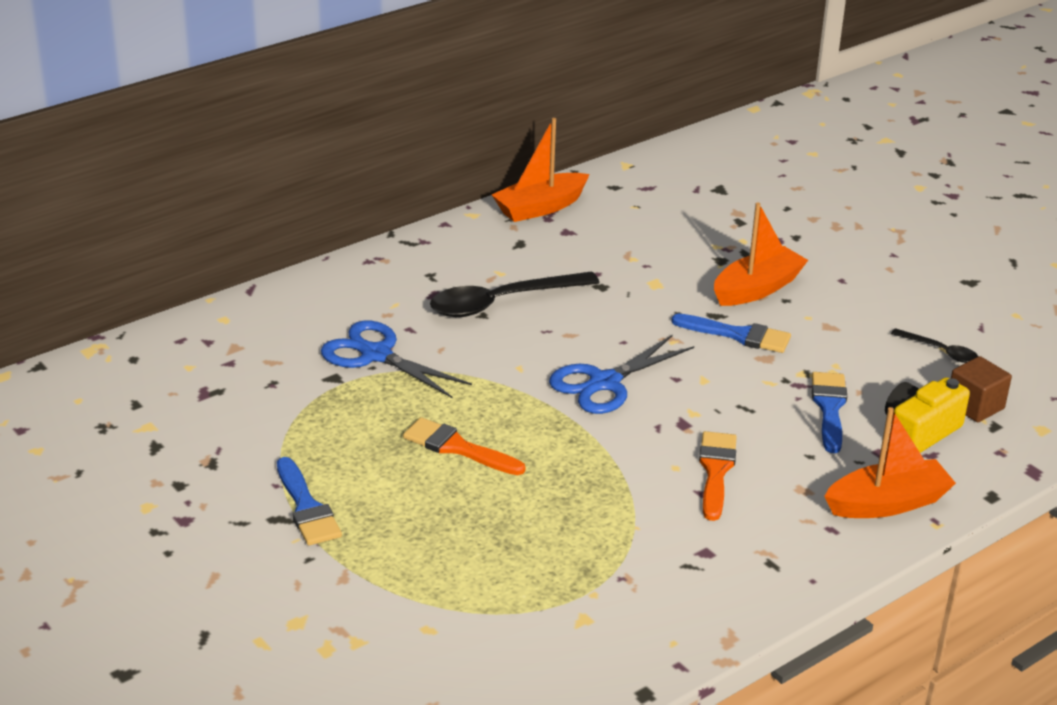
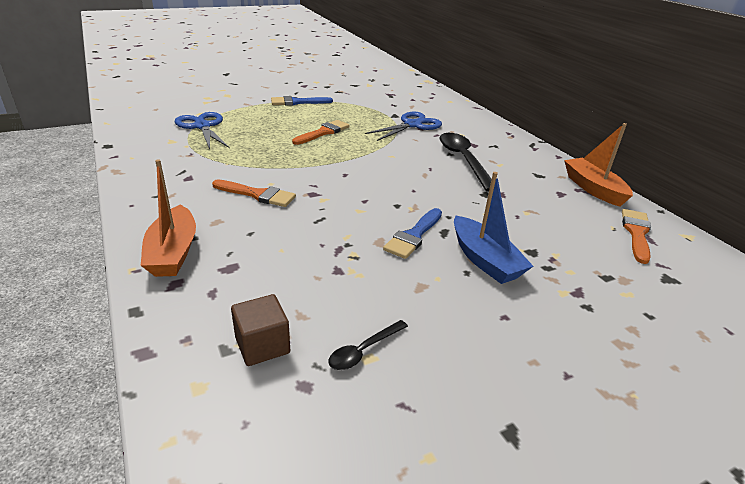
camera: 100 degrees right, 0 degrees up
blue scissors [549,335,694,414] -> blue scissors moved to [175,112,229,149]
orange boat [714,202,808,306] -> blue boat [454,172,533,284]
blue brush [812,372,847,453] -> none
yellow camera [885,377,970,453] -> none
none -> orange brush [622,209,651,264]

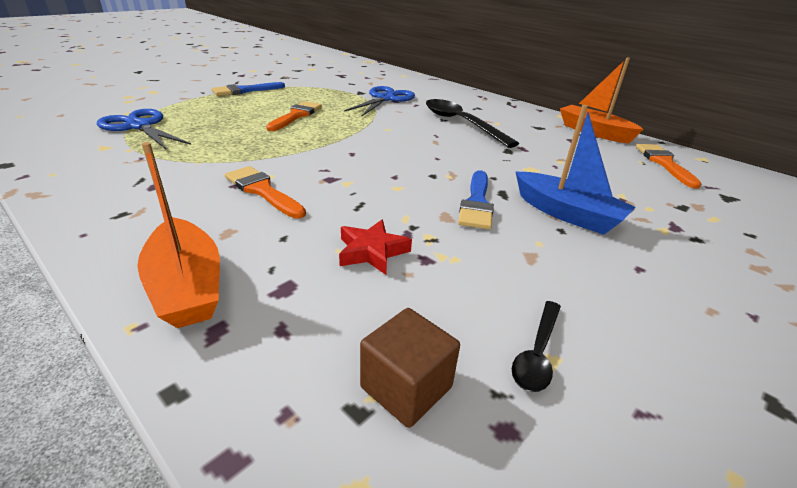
camera: 20 degrees left, 0 degrees up
orange brush [212,179,296,207] -> orange brush turned 135 degrees counterclockwise [225,166,306,218]
none -> red star [339,220,412,275]

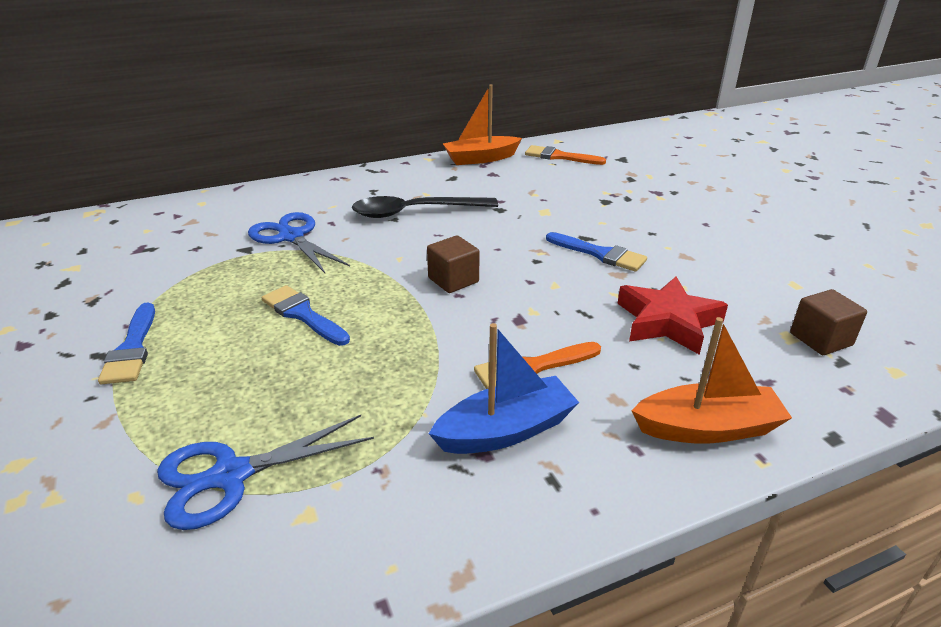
camera: 65 degrees left, 0 degrees up
orange brush [266,101,322,131] -> blue brush [262,285,350,346]
red star [339,220,412,275] -> red star [617,277,728,355], size x1.61
black spoon [512,301,561,392] -> none
blue boat [516,105,636,235] -> blue boat moved to [429,323,579,454]
none -> brown cube [427,235,480,293]

